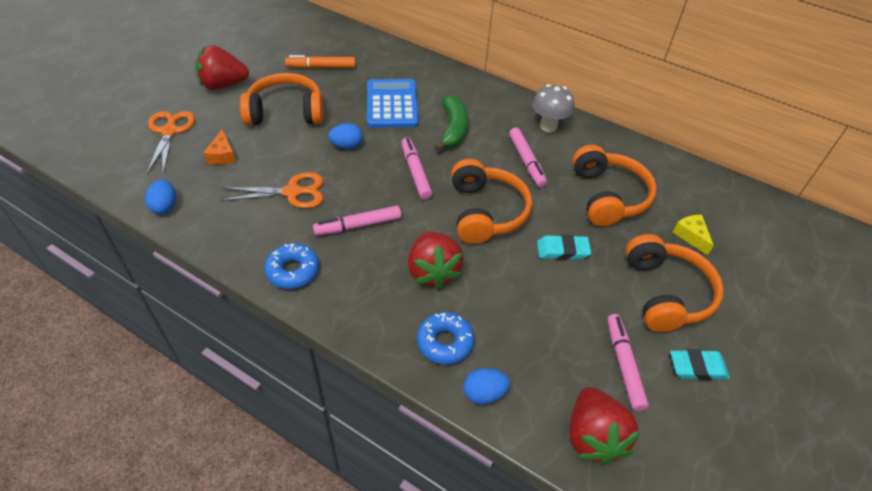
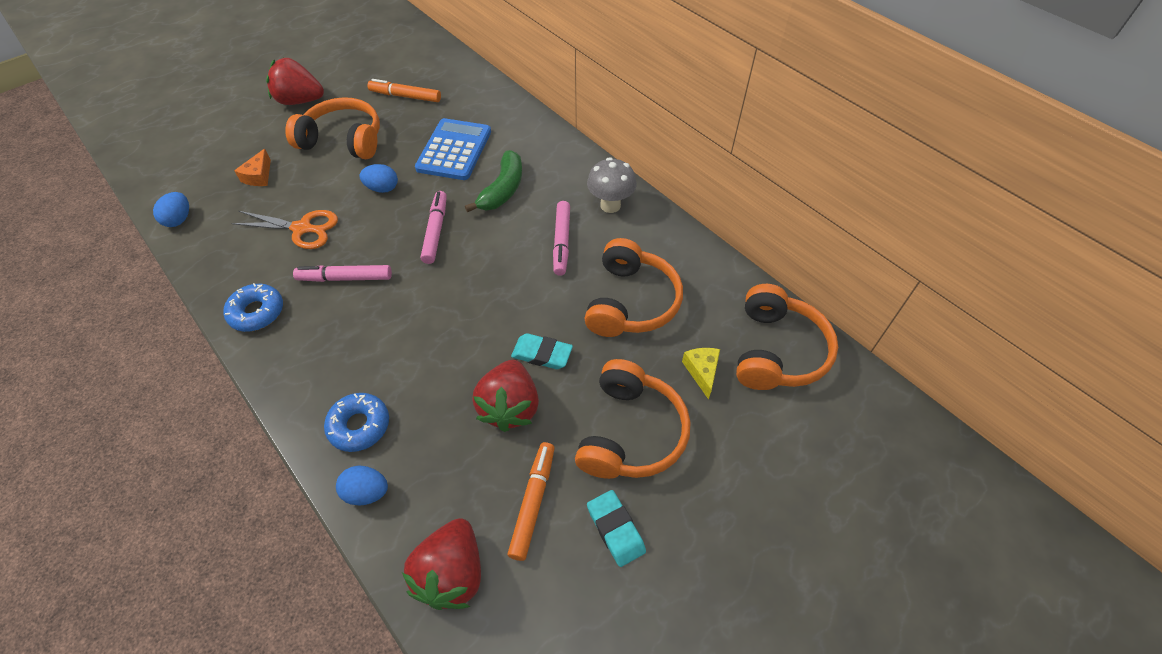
camera: 20 degrees right, 5 degrees up
orange scissors [147,111,195,174] -> none
red strawberry [408,231,464,290] -> red strawberry moved to [472,360,539,432]
orange headphones [451,159,532,244] -> orange headphones moved to [736,284,838,390]
pink marker [607,314,649,411] -> orange marker [508,442,555,561]
turquoise eraser [670,349,730,380] -> turquoise eraser turned 45 degrees clockwise [587,490,646,567]

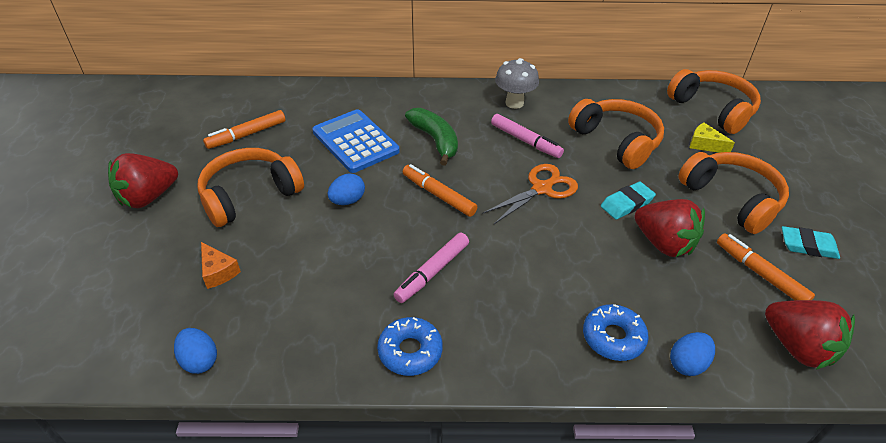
camera: 50 degrees left, 10 degrees down
orange scissors [231,210,338,249] -> orange scissors moved to [482,164,578,224]
pink marker [421,191,447,264] -> orange marker [403,164,477,217]

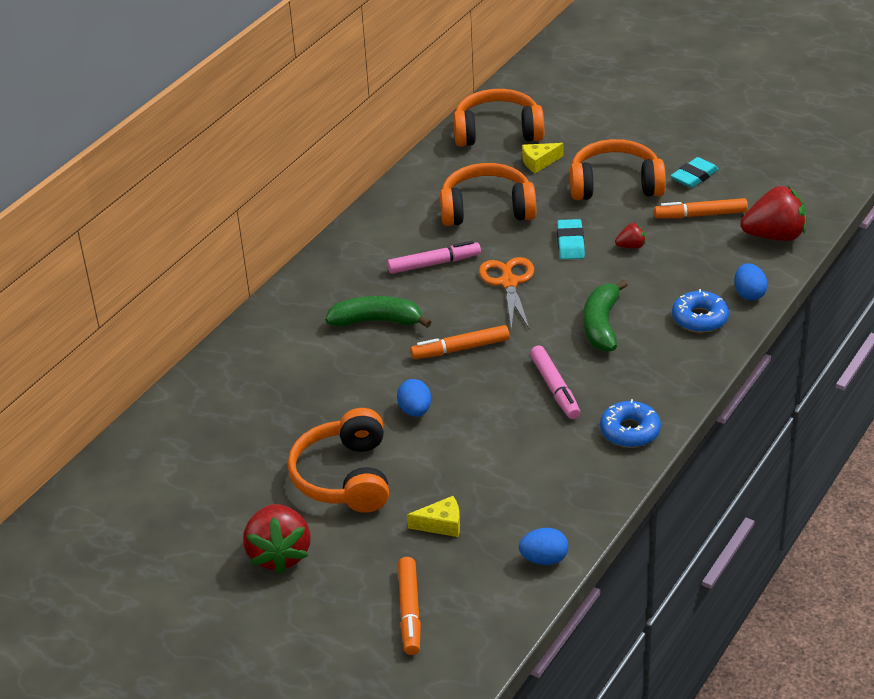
camera: 55 degrees left, 5 degrees down
orange cheese [201,242,241,289] -> yellow cheese [407,496,460,537]
orange marker [203,110,285,149] -> orange marker moved to [398,557,421,655]
blue calculator [312,109,400,173] -> none
grey mushroom [495,58,539,109] -> none
red strawberry [635,199,705,257] -> red strawberry [615,222,646,249], size x0.47
none -> green banana [583,280,628,352]

